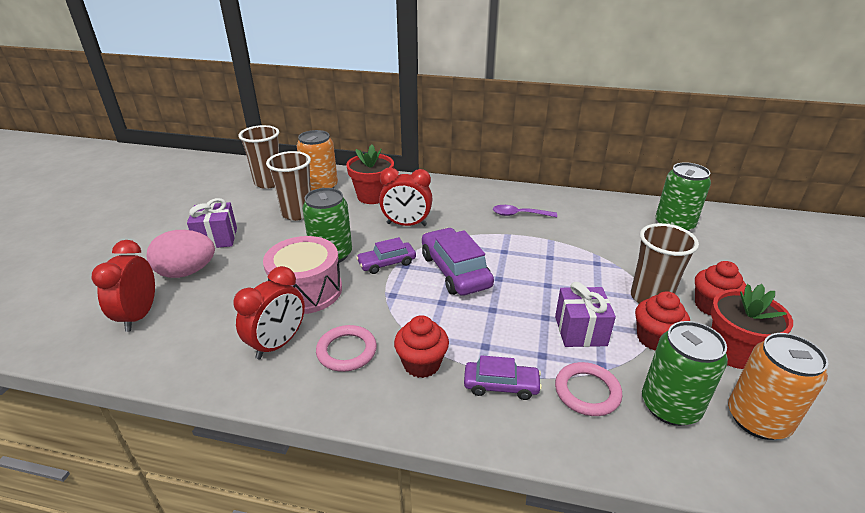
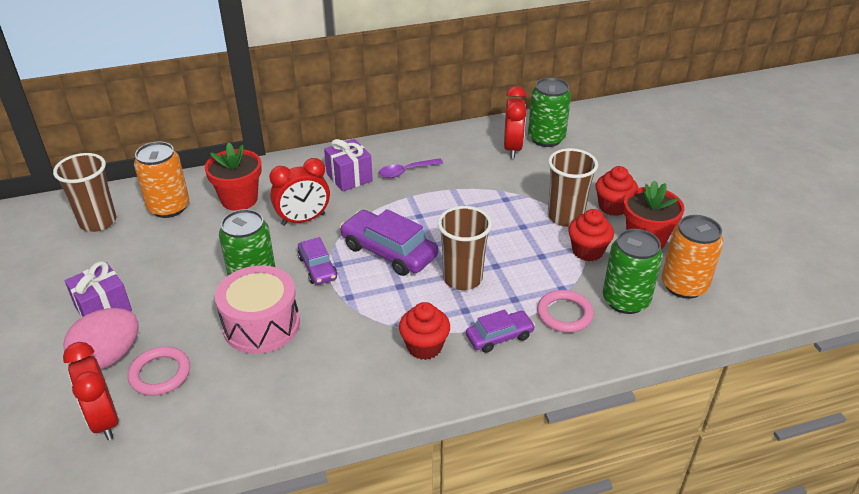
camera: 30 degrees left, 5 degrees up
red clock [233,266,305,359] -> red clock moved to [504,86,527,158]
brown cup [266,151,311,221] -> brown cup moved to [438,206,492,290]
pink ring [316,325,377,372] -> pink ring moved to [128,346,190,396]
purple car [356,237,416,274] -> purple car turned 60 degrees counterclockwise [298,237,337,285]
purple gift [555,282,616,347] -> purple gift moved to [324,139,373,192]

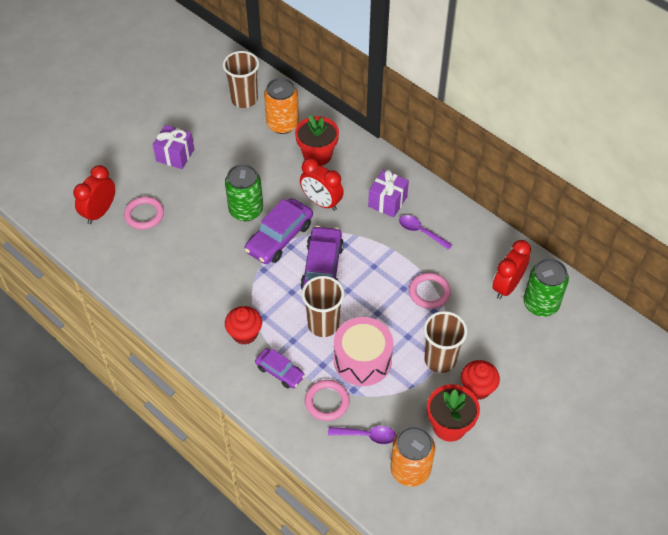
camera: 60 degrees right, 15 degrees up
pink egg [63,308,139,369] -> none
pink drum [215,265,300,354] -> pink drum moved to [334,317,393,386]
purple car [298,237,337,285] -> purple car [245,198,313,264], size x1.67
red clock [504,86,527,158] -> red clock turned 150 degrees clockwise [492,240,531,299]
red cupcake [568,209,614,261] -> none
green can [603,229,663,314] -> purple spoon [328,426,396,444]
none -> pink ring [409,273,451,309]

